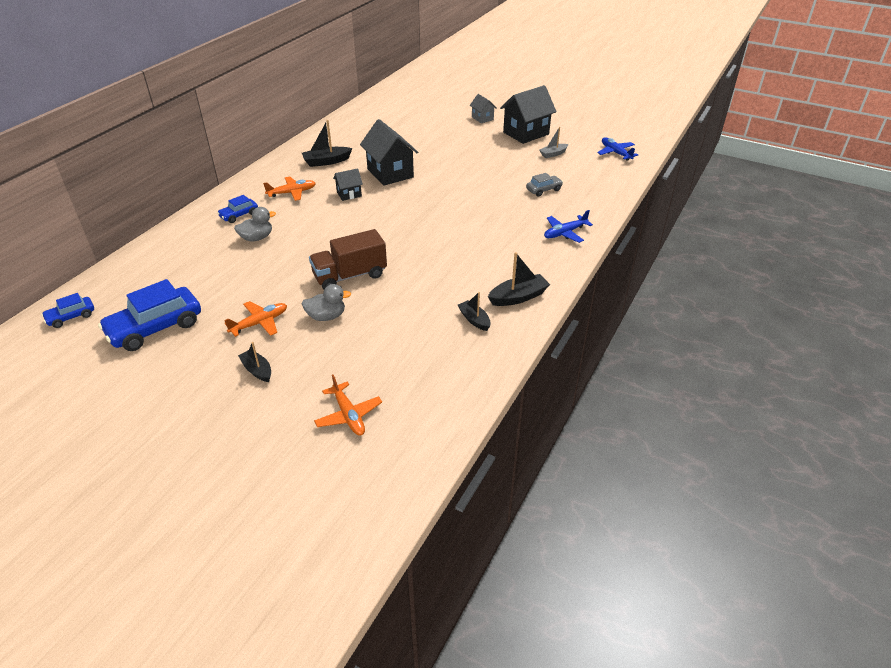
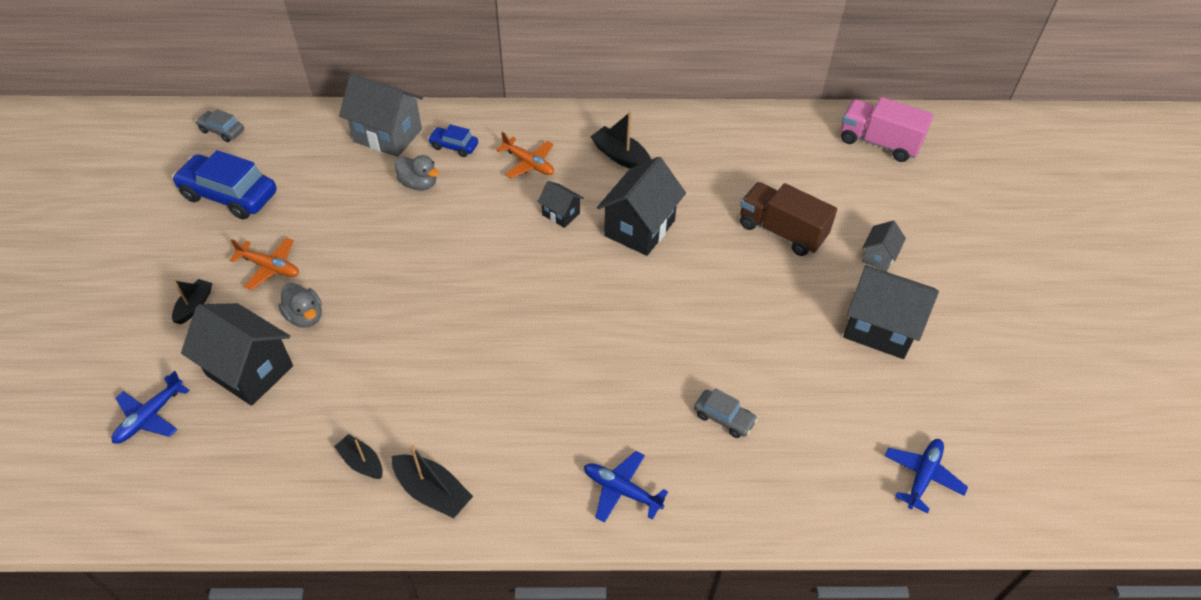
camera: 60 degrees right, 10 degrees up
blue car [41,293,94,328] -> grey car [196,109,244,142]
brown truck [309,229,387,289] -> brown truck moved to [740,182,837,256]
orange plane [314,375,382,436] -> blue plane [112,371,189,443]
black boat [458,292,491,331] -> black boat turned 75 degrees counterclockwise [334,434,383,479]
grey boat [539,127,569,158] -> none
none -> black house [181,303,293,406]
none -> grey house [339,74,423,157]
none -> pink truck [841,97,934,162]

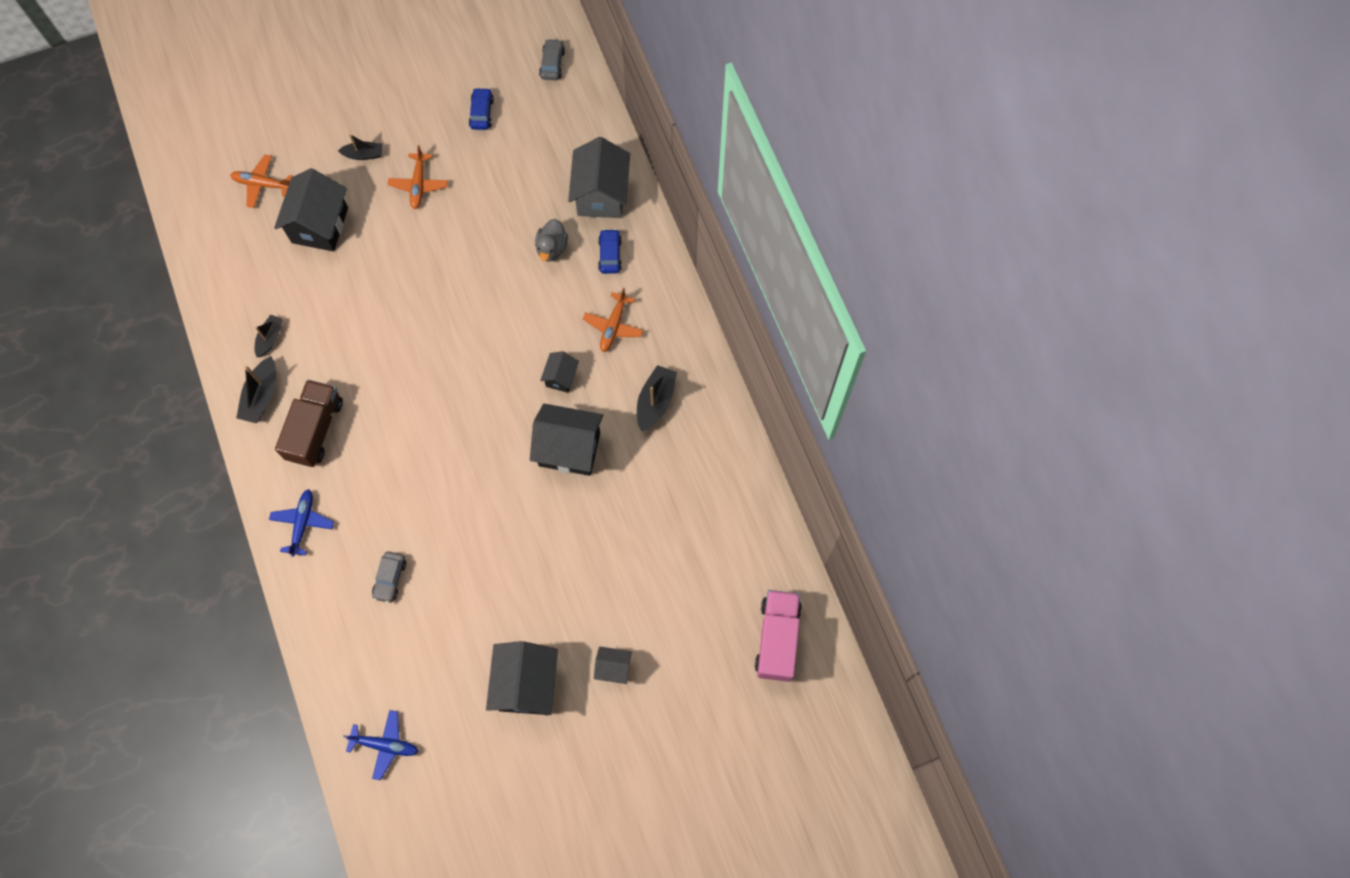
camera: 70 degrees right, 20 degrees up
blue plane [112,371,189,443] -> orange plane [230,155,293,208]
blue car [172,150,277,220] -> blue car [469,88,494,130], size x0.51
grey duck [278,283,322,327] -> none
brown truck [740,182,837,256] -> brown truck moved to [275,380,343,467]

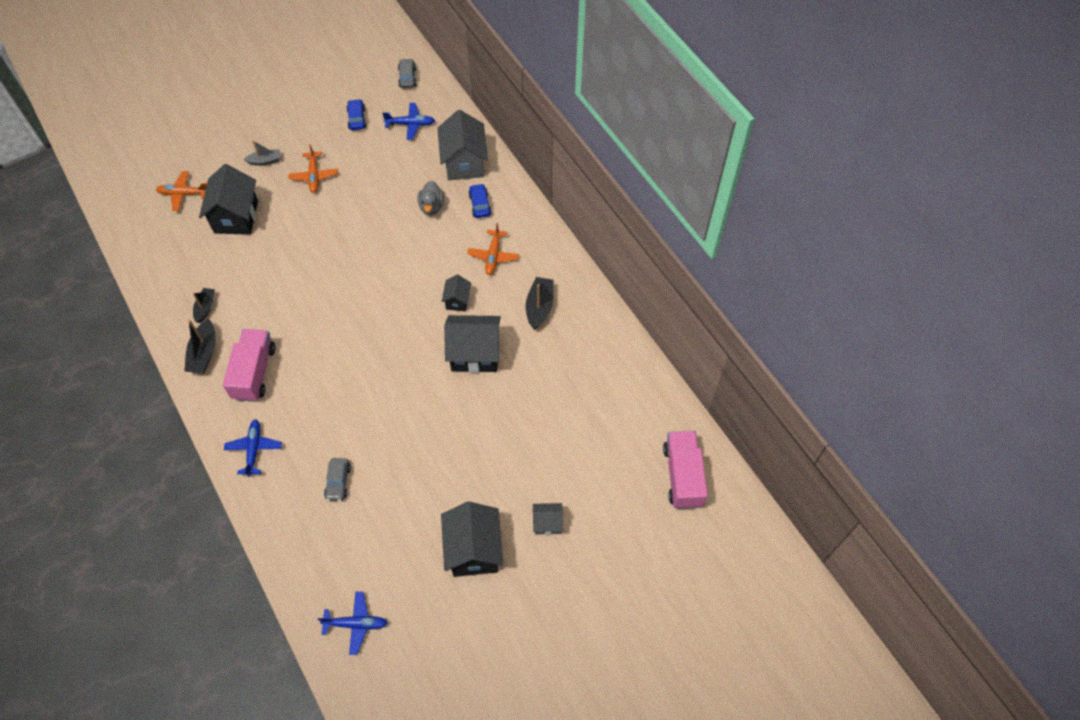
camera: 10 degrees left, 10 degrees down
brown truck [275,380,343,467] -> pink truck [223,329,275,402]
black boat [338,134,382,160] -> grey boat [243,140,281,166]
none -> blue plane [382,103,435,140]

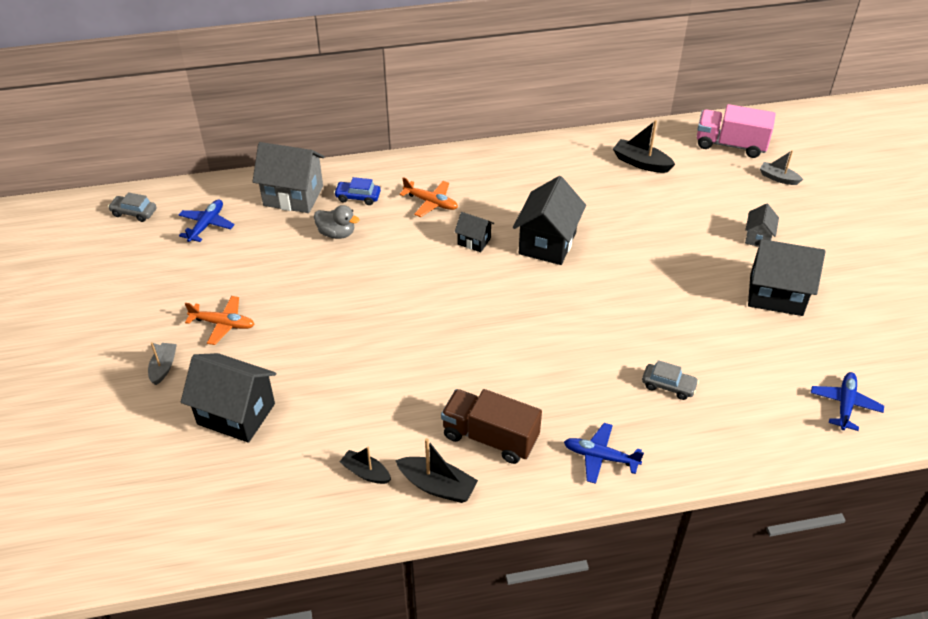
camera: 70 degrees left, 15 degrees down
orange plane [156,171,207,211] -> none
pink truck [223,329,275,402] -> brown truck [441,389,542,464]
blue car [347,99,367,130] -> none
black boat [526,277,554,330] -> black boat moved to [613,120,675,173]
none -> grey boat [760,150,803,185]

